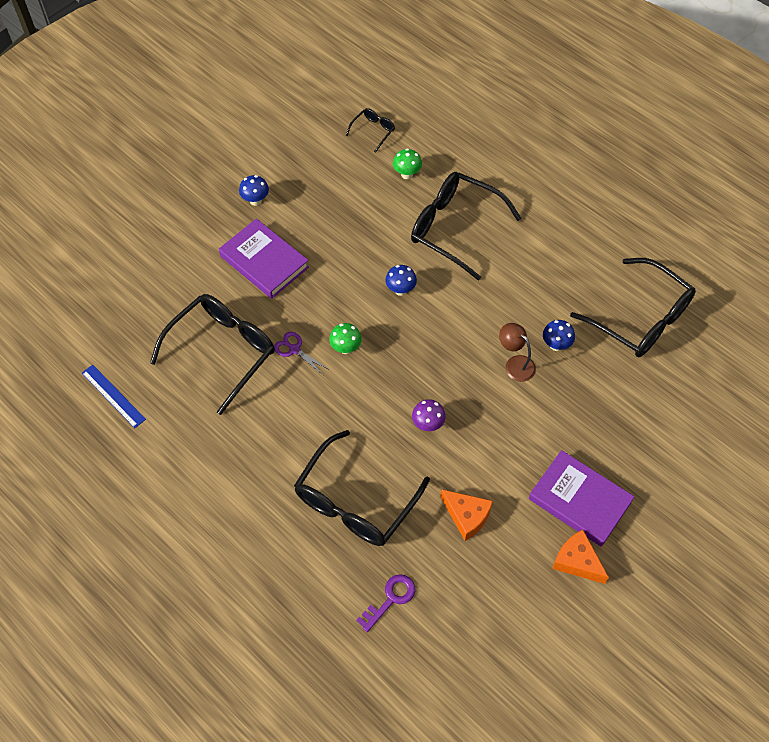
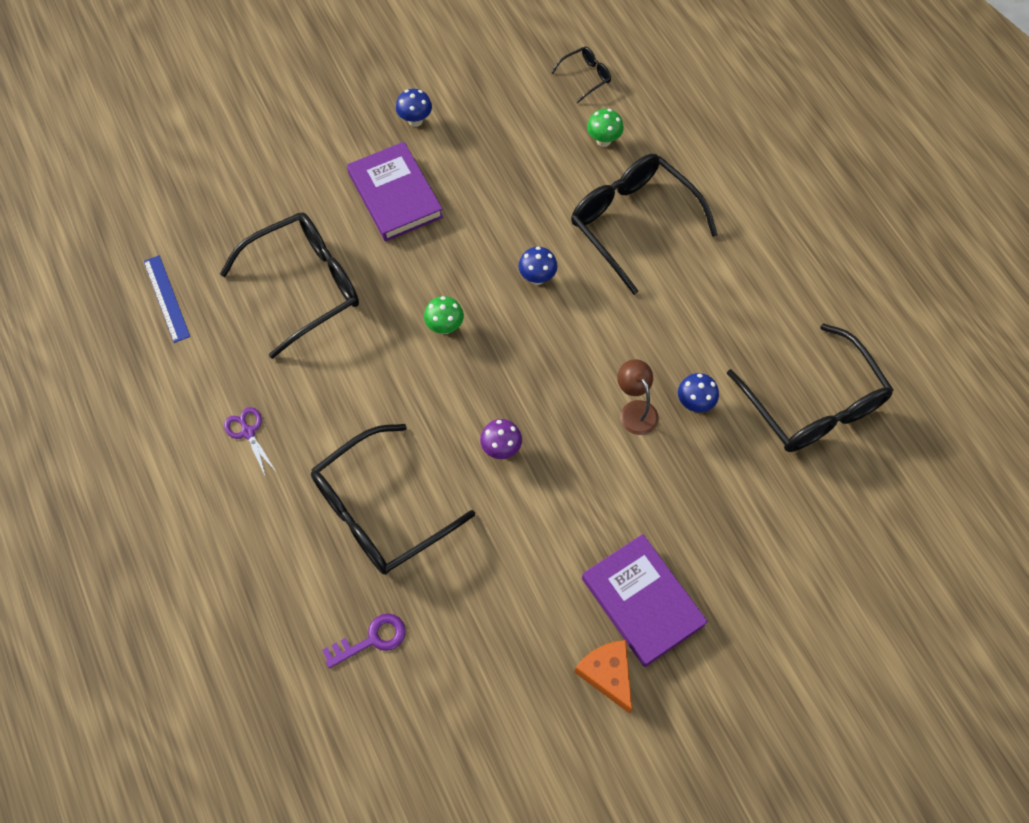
camera: 20 degrees right, 5 degrees up
purple scissors [274,332,328,375] -> purple scissors moved to [224,407,277,477]
orange cheese [440,489,493,541] -> none

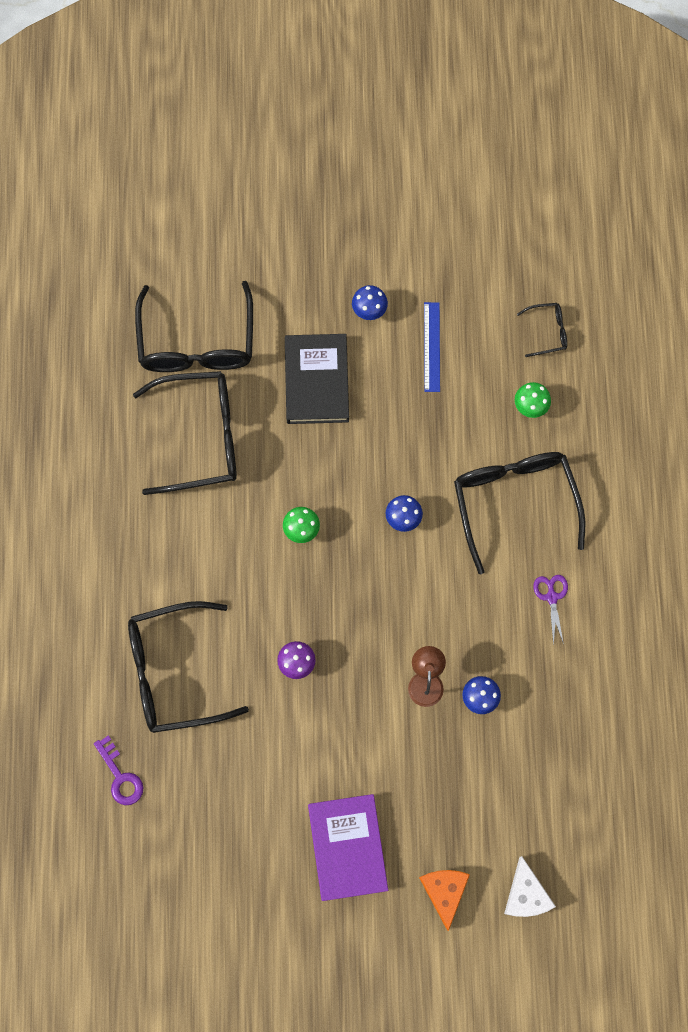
camera: 25 degrees right, 10 degrees up
blue ruler [144,255,190,343] -> blue ruler moved to [424,302,440,392]
purple scissors [224,407,277,477] -> purple scissors moved to [533,575,568,646]
purple key [322,613,406,668] -> purple key turned 60 degrees clockwise [94,735,144,805]
purple book [347,142,443,242] -> black book [285,334,349,424]
orange cheese [574,640,632,714] -> orange cheese moved to [419,870,470,931]
black glasses [727,323,893,452] -> black glasses moved to [135,281,253,372]
none -> white cheese [504,856,556,917]

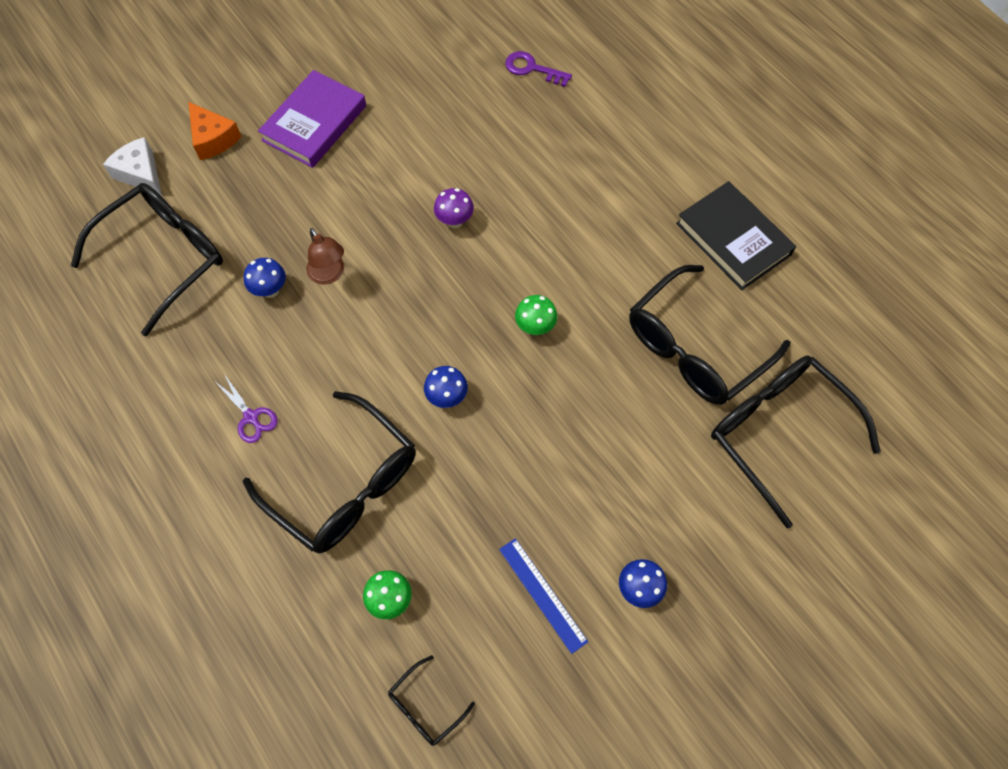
camera: 145 degrees right, 10 degrees down
black glasses [128,601,249,733] -> black glasses moved to [71,183,223,336]
black book [285,334,349,424] -> black book moved to [676,181,796,290]
purple book [308,794,388,901] -> purple book turned 75 degrees clockwise [258,70,366,168]

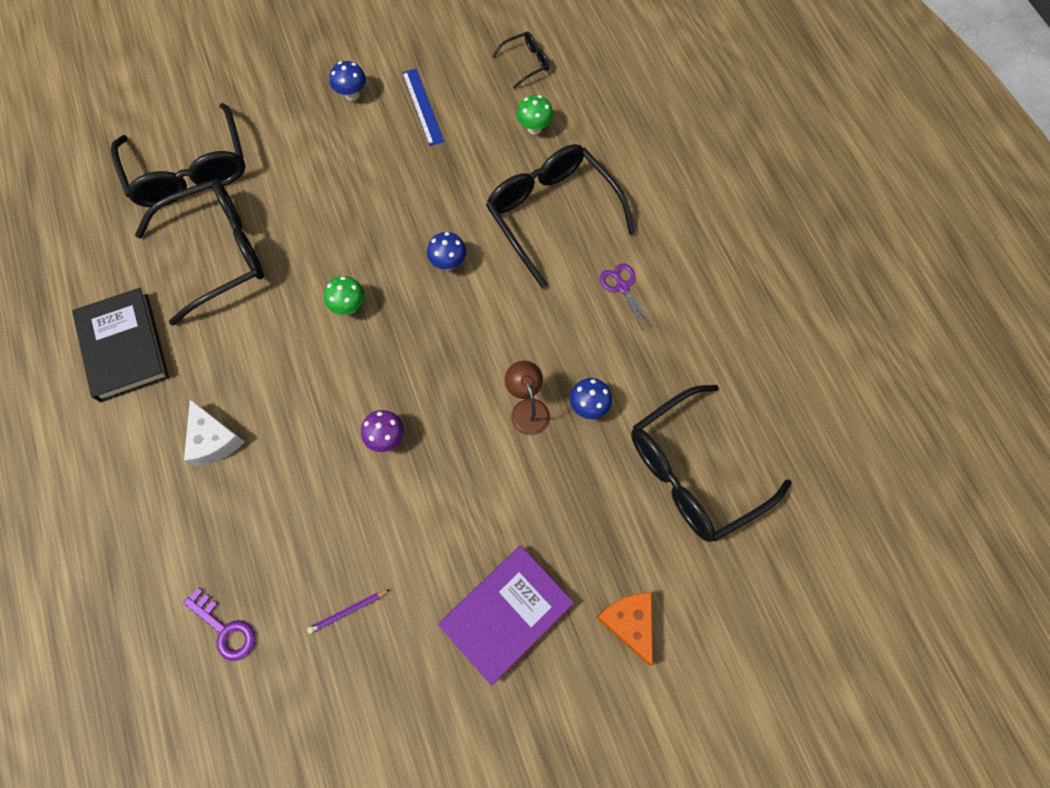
camera: 165 degrees left, 5 degrees up
white cheese [103,137,162,196] -> white cheese moved to [184,399,245,466]
none -> purple pencil [307,589,391,634]

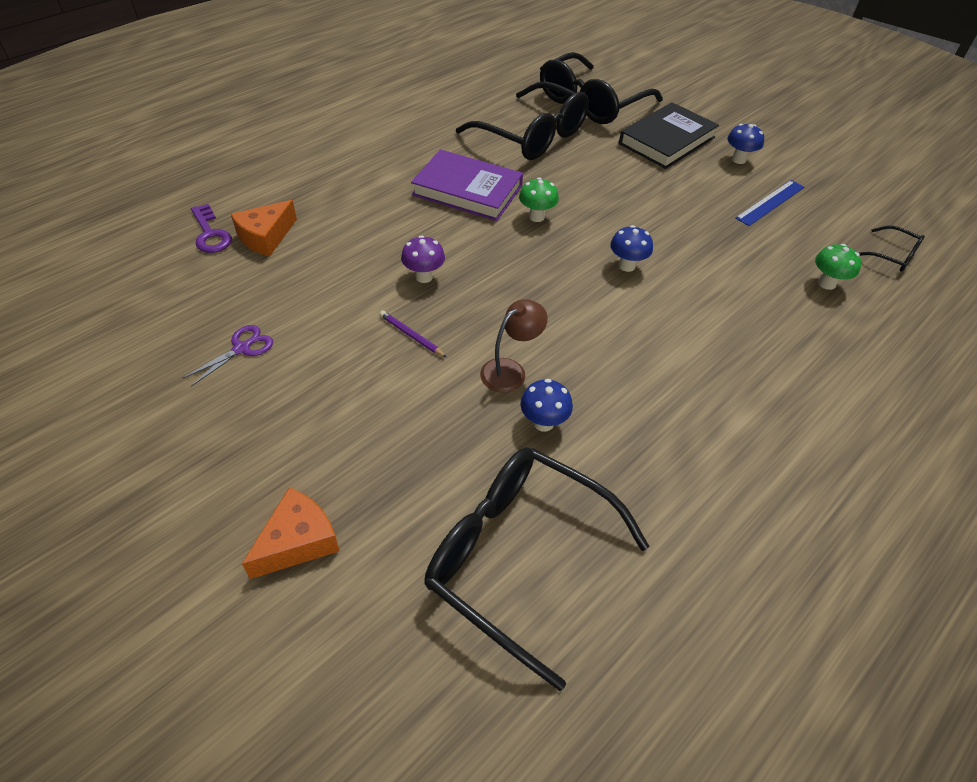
camera: 65 degrees right, 20 degrees down
black book [72,288,169,402] -> black book moved to [619,102,719,169]
purple key [183,588,256,661] -> purple key turned 45 degrees counterclockwise [191,204,232,253]
white cheese [184,399,245,466] -> none
purple pencil [307,589,391,634] -> purple pencil moved to [379,311,447,358]
purple book [438,546,574,686] -> purple book moved to [411,149,523,221]
black glasses [486,144,635,289] -> none
purple scissors [600,263,652,331] -> purple scissors moved to [183,325,273,387]
none -> orange cheese [231,200,297,257]

